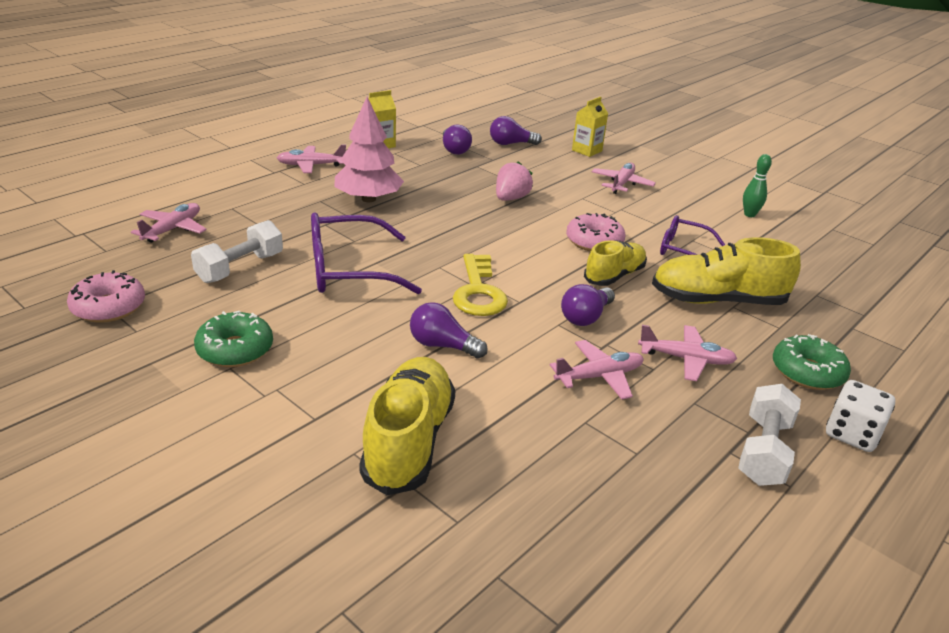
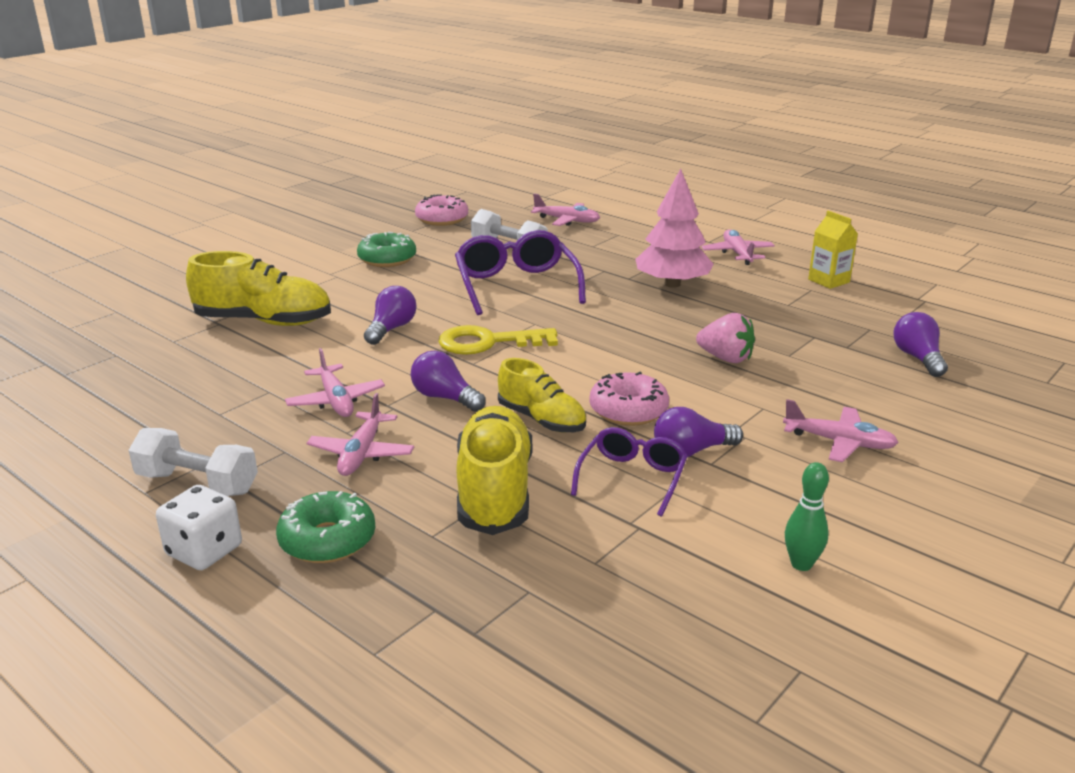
camera: 90 degrees right, 5 degrees down
purple light bulb [443,125,472,155] -> purple light bulb moved to [654,407,743,457]
yellow carton [572,97,608,157] -> none

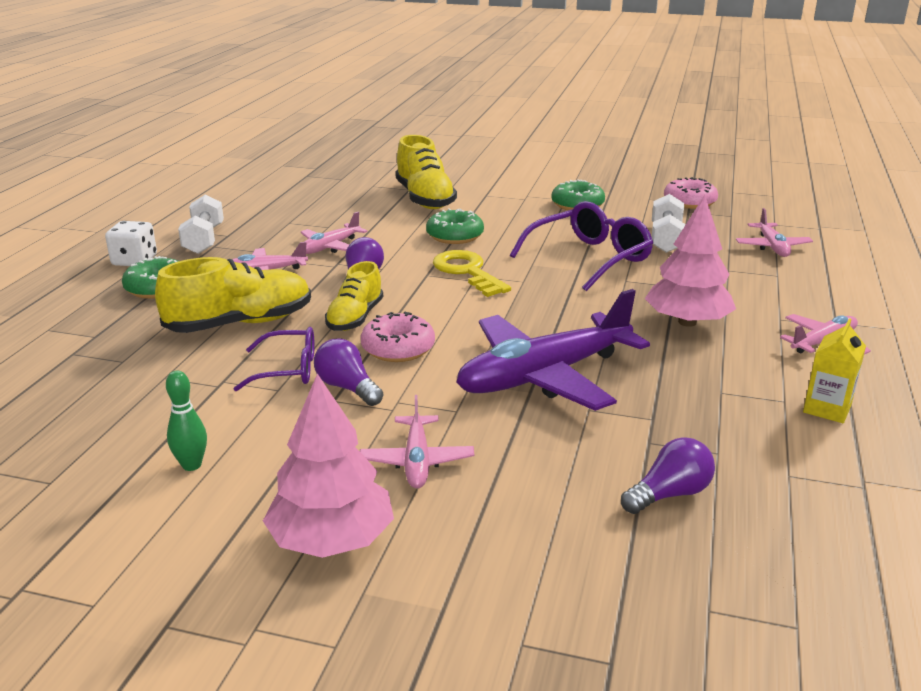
camera: 65 degrees right, 0 degrees up
purple light bulb [364,286,417,345] -> green donut [426,208,484,244]
pink strawberry [696,313,755,363] -> purple plane [456,289,650,411]
none -> pink tree [263,374,394,558]

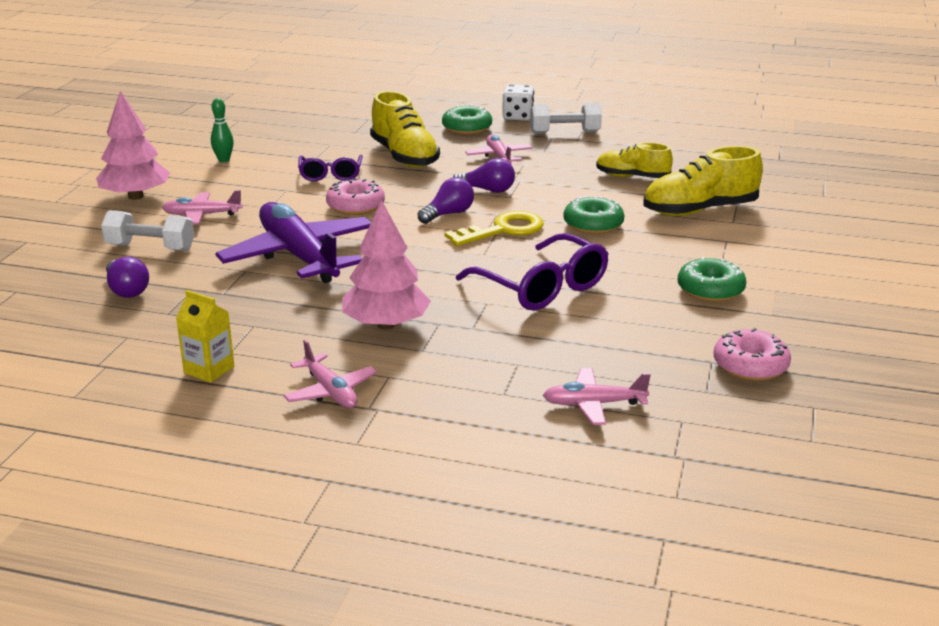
camera: 90 degrees right, 0 degrees up
pink plane [301,212,367,254] -> none
purple light bulb [314,338,383,406] -> purple light bulb moved to [418,177,474,224]
yellow shoe [325,261,383,331] -> yellow shoe moved to [596,142,673,178]
white dumbbell [652,194,685,253] -> white dumbbell moved to [101,210,194,251]

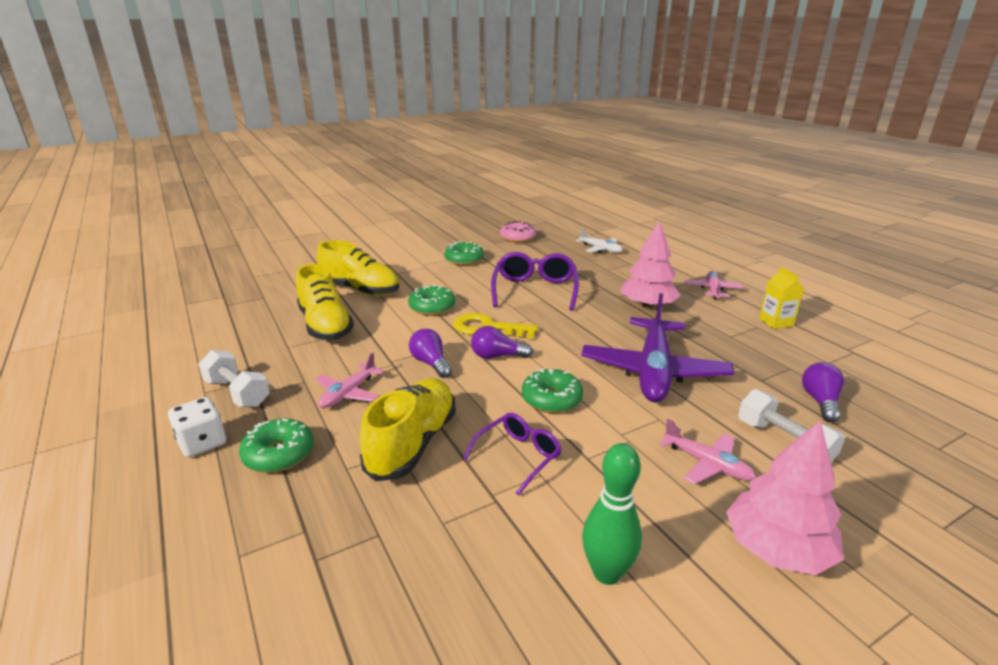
camera: 135 degrees left, 0 degrees up
green bowling pin [211,98,234,162] -> green bowling pin [582,443,642,585], size x1.53
pink donut [326,179,385,215] -> green donut [522,369,583,413]
pink plane [543,368,651,425] -> white plane [576,228,622,253]
yellow shoe [596,142,673,178] -> yellow shoe [296,264,354,340], size x1.56

